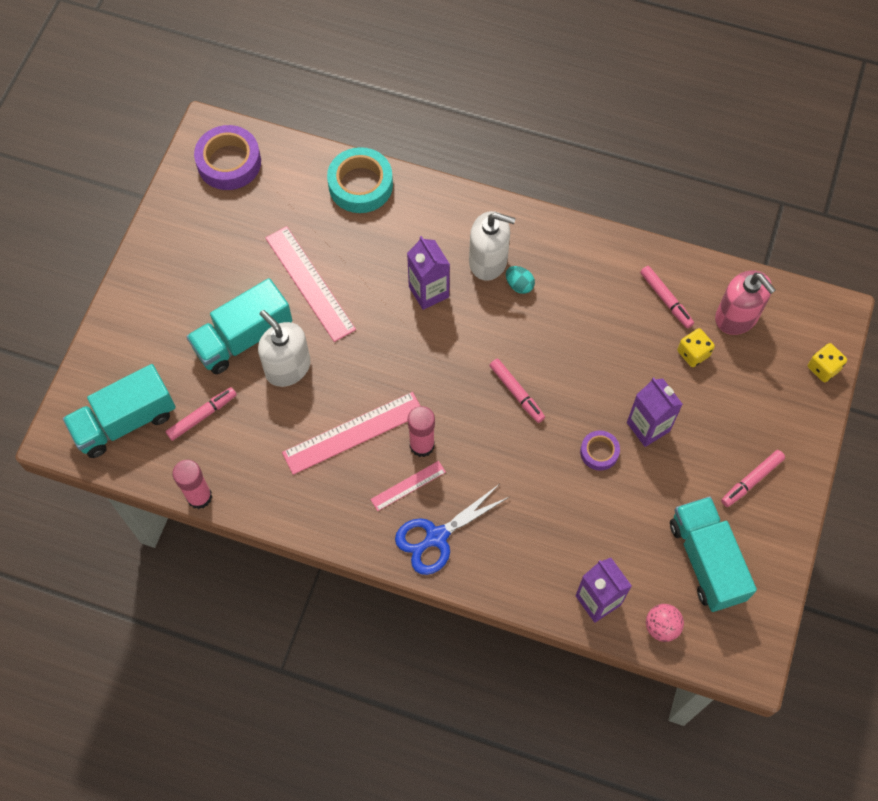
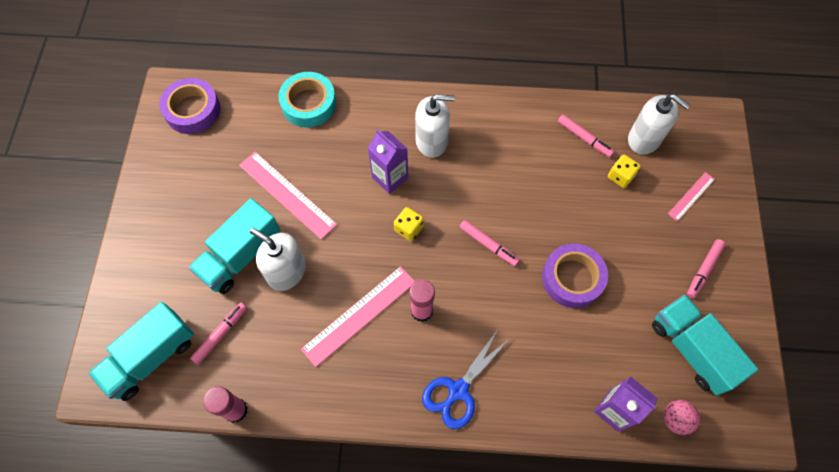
camera: 15 degrees left, 0 degrees up
pink ruler [370,461,446,511] -> pink ruler moved to [668,172,715,221]
turquoise egg [506,266,535,294] -> none
purple tape [580,430,620,470] -> purple tape [542,243,608,308], size x1.83
purple carton [627,378,683,447] -> none
pink soap dispenser [715,271,776,335] -> white soap dispenser [628,94,690,154]
yellow dice [808,343,847,382] -> yellow dice moved to [394,207,424,241]

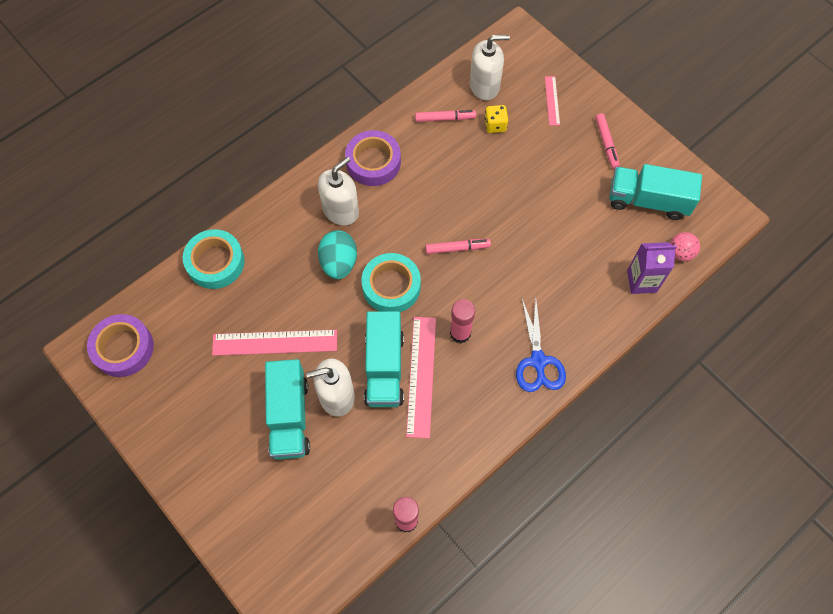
camera: 45 degrees left, 0 degrees up
turquoise truck [88,302,194,401] -> turquoise truck moved to [364,311,404,407]
pink marker [190,302,247,365] -> none
purple carton [368,129,408,194] -> turquoise egg [318,230,357,279]
yellow dice [394,207,424,241] -> turquoise tape [361,253,421,312]
purple tape [542,243,608,308] -> purple tape moved to [345,130,401,186]

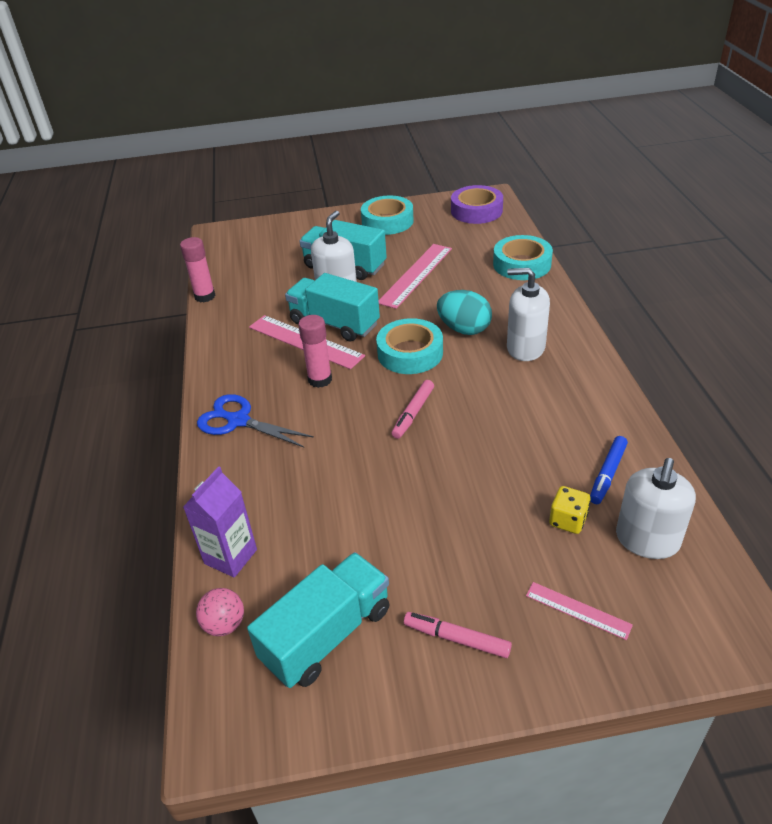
camera: 125 degrees right, 25 degrees down
white soap dispenser [318,157,359,226] -> white soap dispenser turned 120 degrees clockwise [507,268,550,361]
purple tape [345,130,401,186] -> none
pink marker [415,110,476,122] -> blue marker [590,436,628,504]
none -> turquoise tape [361,195,413,235]

